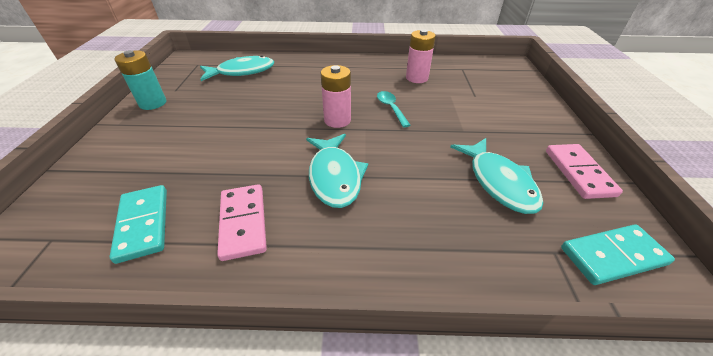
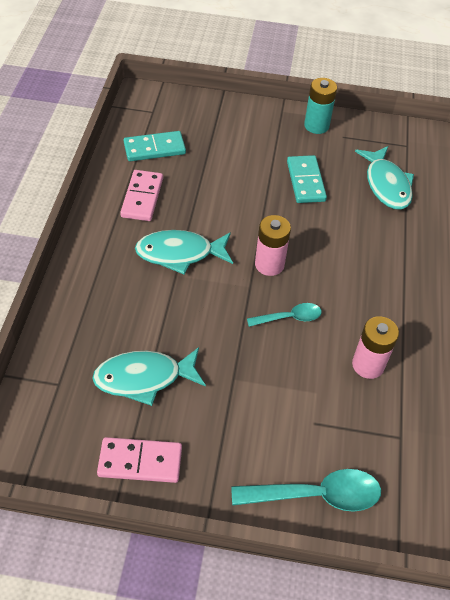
camera: 95 degrees right, 10 degrees up
pink domino [217,184,267,261] -> pink domino turned 75 degrees counterclockwise [120,170,163,221]
turquoise domino [561,224,675,285] -> turquoise domino moved to [287,155,327,203]
none -> turquoise spoon [231,469,381,512]

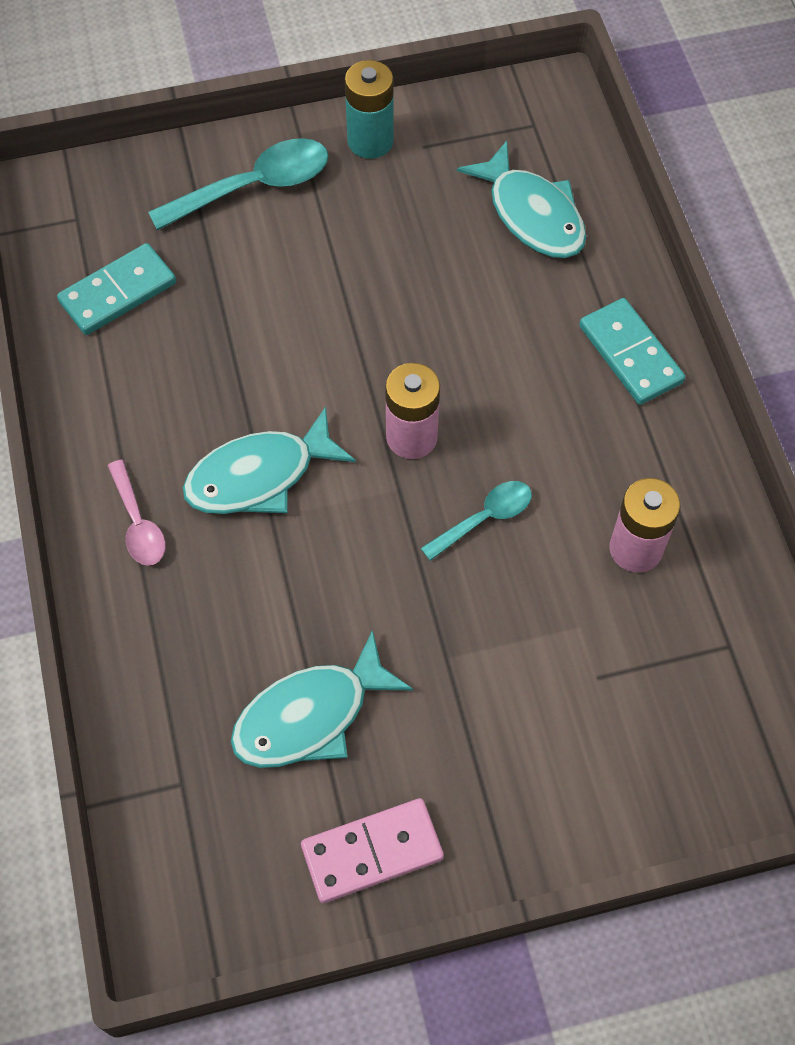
camera: 20 degrees left, 10 degrees up
pink domino [120,170,163,221] -> none
turquoise spoon [231,469,381,512] -> turquoise spoon moved to [148,138,328,230]
turquoise domino [287,155,327,203] -> turquoise domino moved to [579,298,685,405]
none -> pink spoon [107,460,166,566]

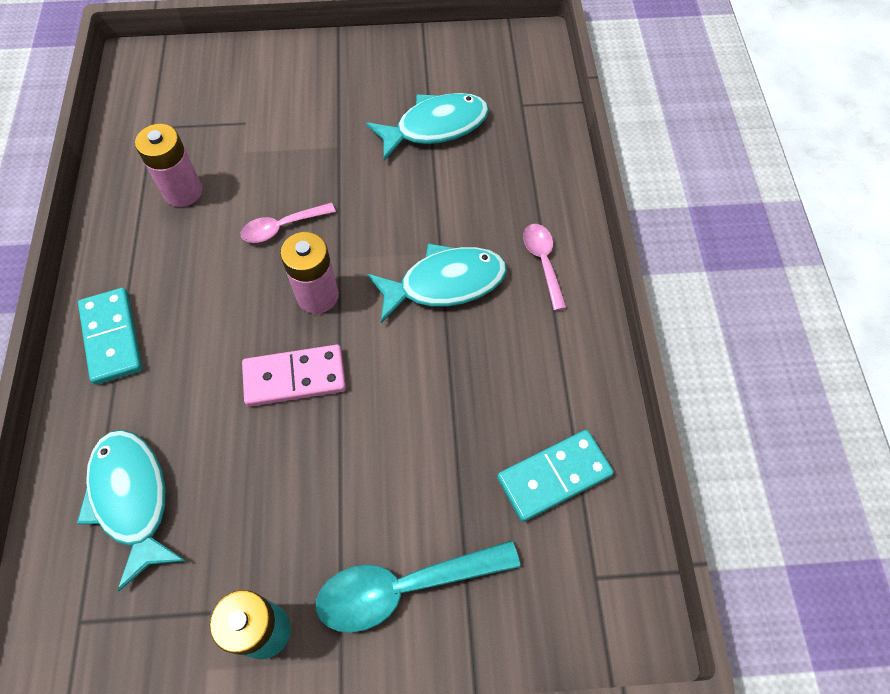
camera: 170 degrees left, 0 degrees up
pink domino [301,798,444,903] -> pink domino moved to [242,345,346,407]
turquoise spoon [421,481,532,561] -> pink spoon [241,203,336,243]

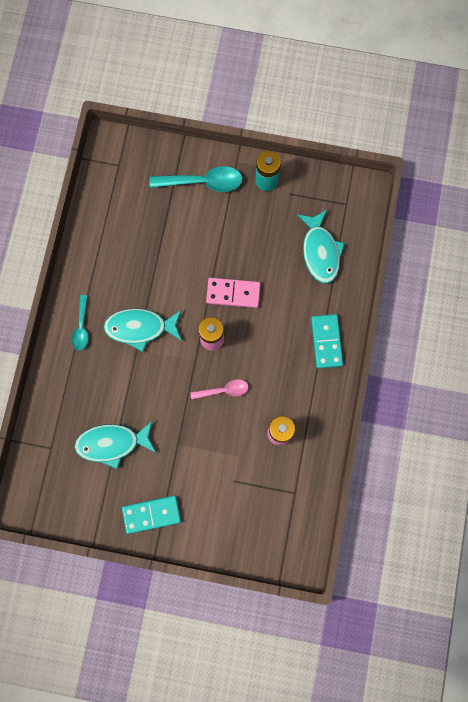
camera: 165 degrees left, 15 degrees up
turquoise domino [497,430,614,522] -> turquoise domino moved to [122,496,181,534]
pink spoon [523,224,567,311] -> turquoise spoon [71,295,89,351]

